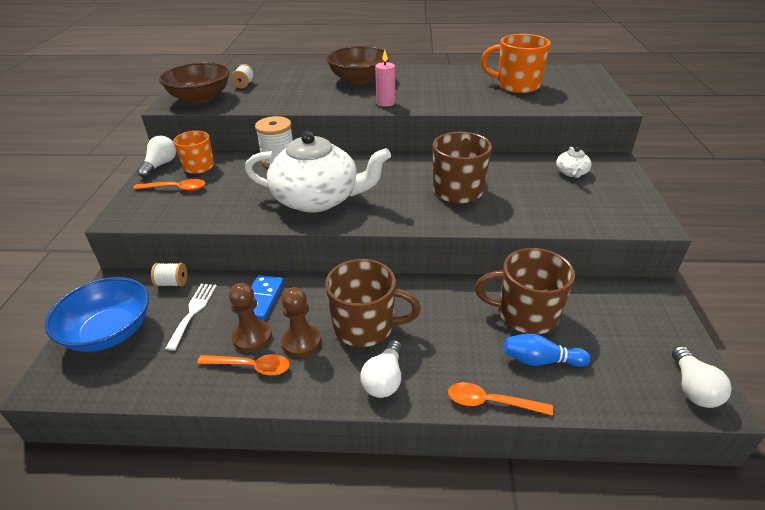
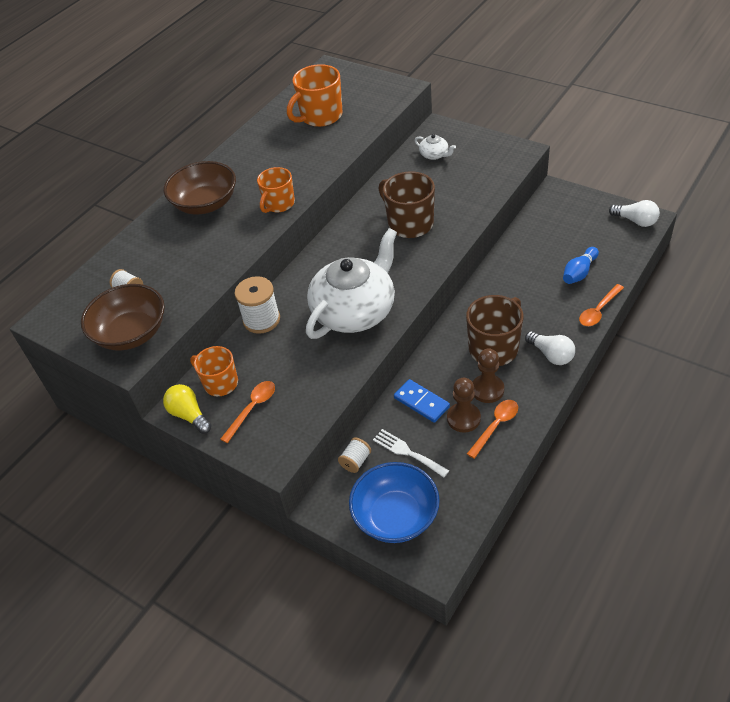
camera: 55 degrees left, 10 degrees up
white light bulb [137,136,176,178] -> yellow light bulb [163,384,212,434]
pink candle [375,50,395,107] -> orange mug [257,167,295,213]
brown mug [475,248,575,334] -> none

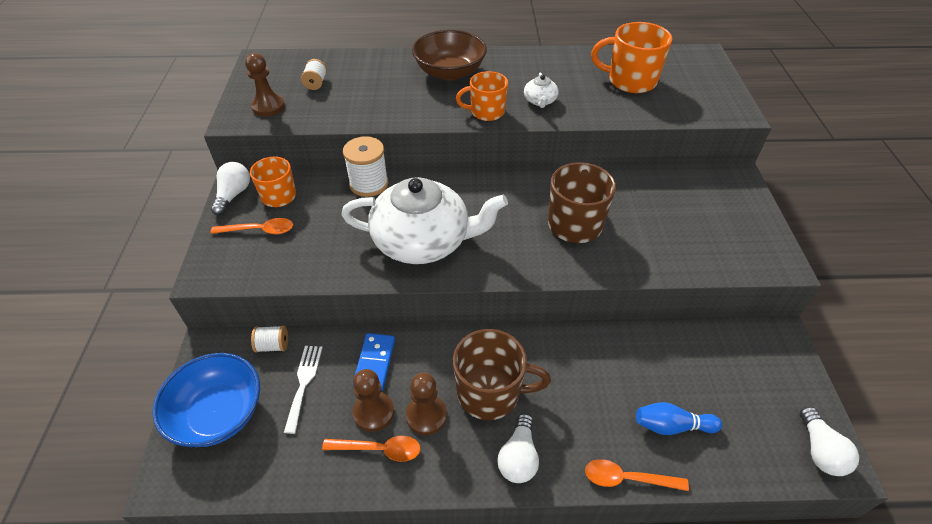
camera: 50 degrees right, 0 degrees up
brown bowl [81,284,165,351] -> brown pawn [245,53,285,117]
yellow light bulb [163,384,212,434] -> white light bulb [211,162,250,216]
white teapot [415,134,456,160] -> white teapot moved to [524,73,559,108]

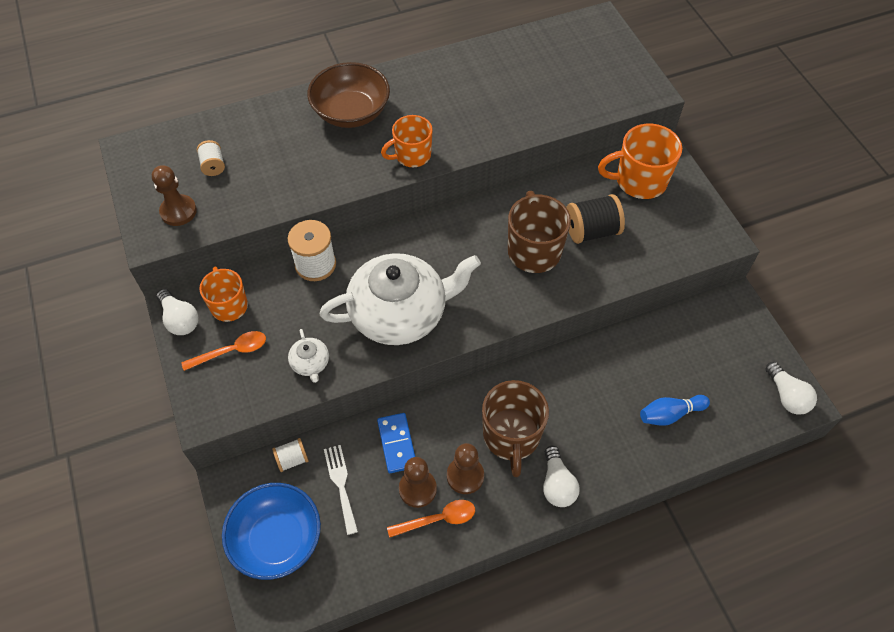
camera: 20 degrees left, 10 degrees up
white light bulb [211,162,250,216] -> white light bulb turned 150 degrees clockwise [156,289,199,335]
brown mug [453,329,551,420] -> brown mug turned 105 degrees clockwise [482,380,549,477]
white teapot [524,73,559,108] -> white teapot moved to [288,329,329,383]
orange spoon [585,459,689,491] -> none
orange mug [591,22,672,93] -> orange mug moved to [598,124,682,199]
none -> black spool [567,194,625,244]

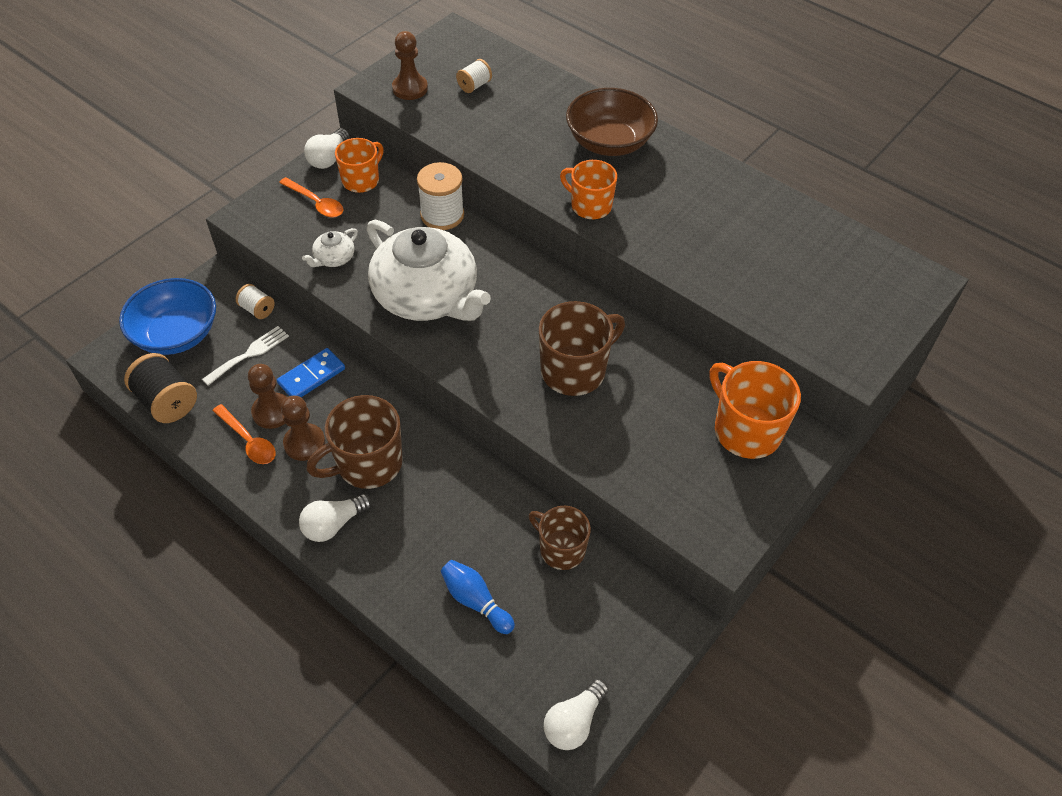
camera: 60 degrees right, 5 degrees down
black spool [567,194,625,244] -> black spool moved to [124,353,197,423]
none -> brown mug [529,506,591,570]

